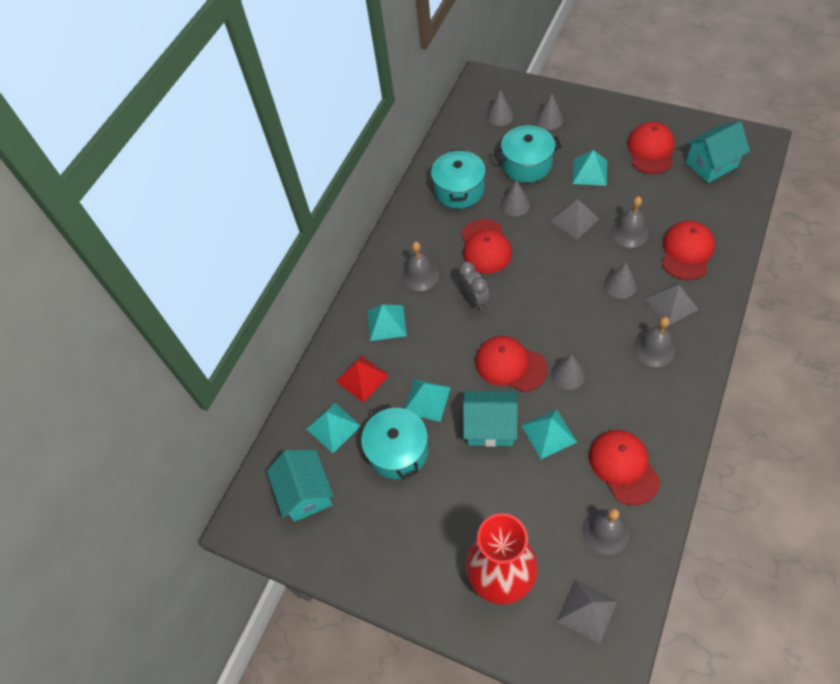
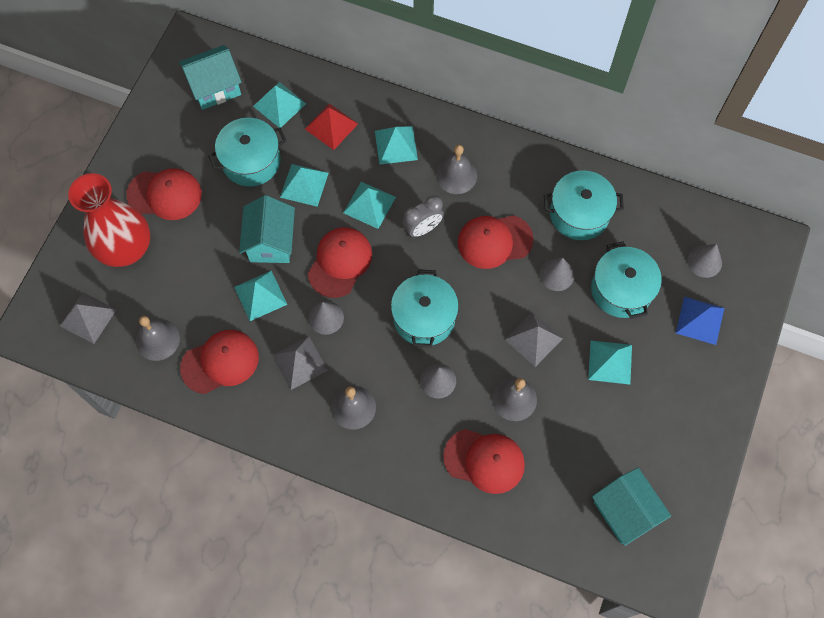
camera: 80 degrees right, 10 degrees up
grey cone [536,94,564,130] -> blue pyramid [676,297,724,345]
red cap [627,122,675,174] -> red cap moved to [126,168,202,220]
grey pyramid [645,283,699,326] -> grey pyramid moved to [272,336,328,390]
none -> turquoise pyramid [343,182,396,229]
none -> turquoise pot [391,269,459,348]

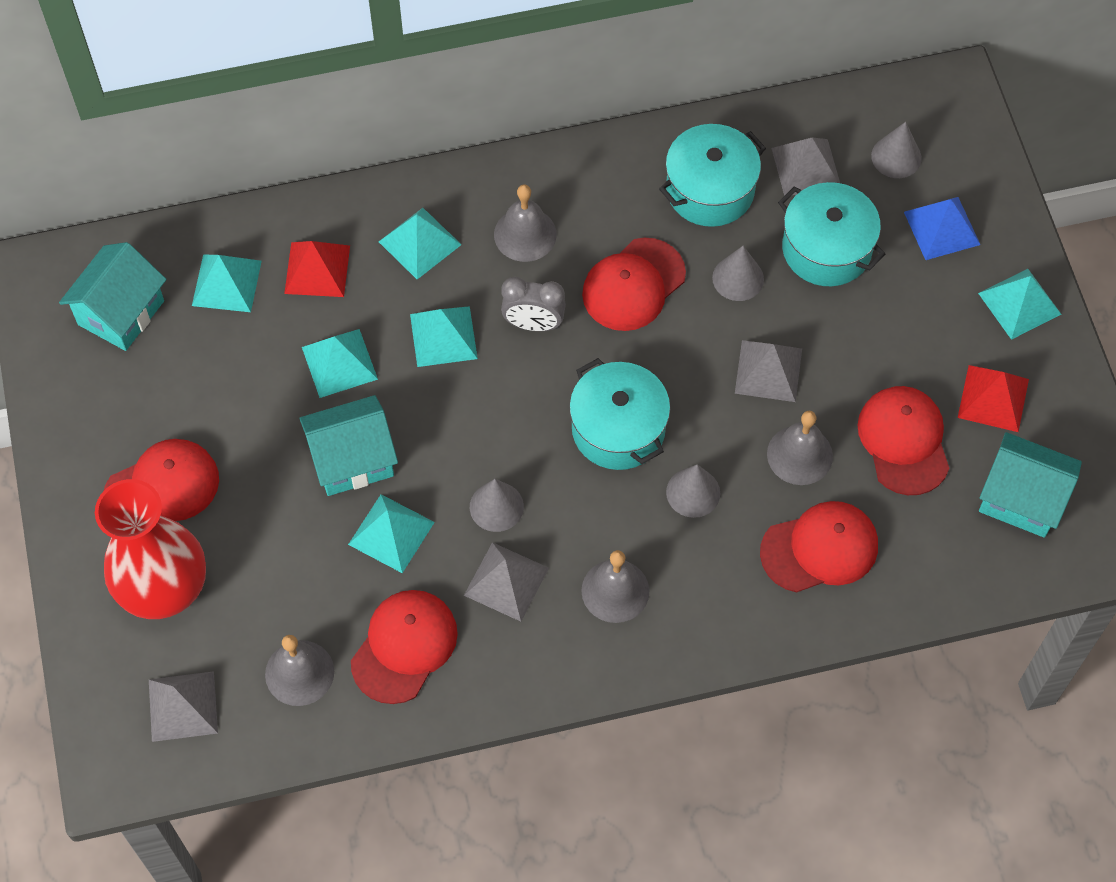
camera: 35 degrees left, 5 degrees down
turquoise pot [208,118,287,187] -> none
turquoise house [239,195,295,263] -> turquoise house turned 75 degrees counterclockwise [299,395,398,496]
red cap [308,227,372,298] -> red cap moved to [858,386,949,495]
grey clock [402,195,444,237] -> grey clock turned 75 degrees clockwise [501,277,566,331]
turquoise pyramid [588,340,632,384] -> turquoise pyramid moved to [978,269,1061,340]
none -> grey pyramid [771,137,840,196]
none -> red pyramid [958,365,1029,432]

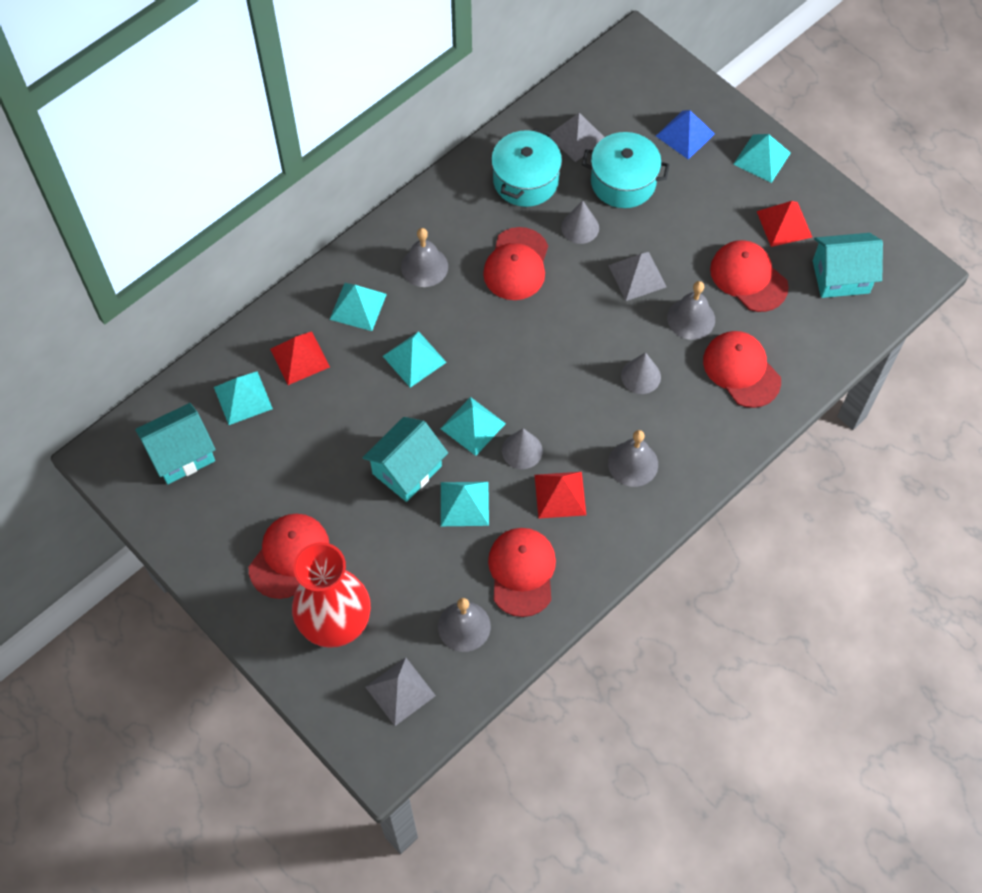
camera: 30 degrees left, 0 degrees up
turquoise house [59,242,166,351] -> turquoise house turned 60 degrees clockwise [135,403,216,484]
turquoise pyramid [302,329,378,398] -> turquoise pyramid moved to [440,397,506,456]
grey pyramid [464,542,549,622] -> red pyramid [535,472,586,519]
grey clock [501,277,566,331] -> none
turquoise pot [569,358,670,470] -> none
red cap [760,501,878,593] -> red cap turned 75 degrees counterclockwise [703,331,781,408]
grey cone [871,122,922,178] -> none

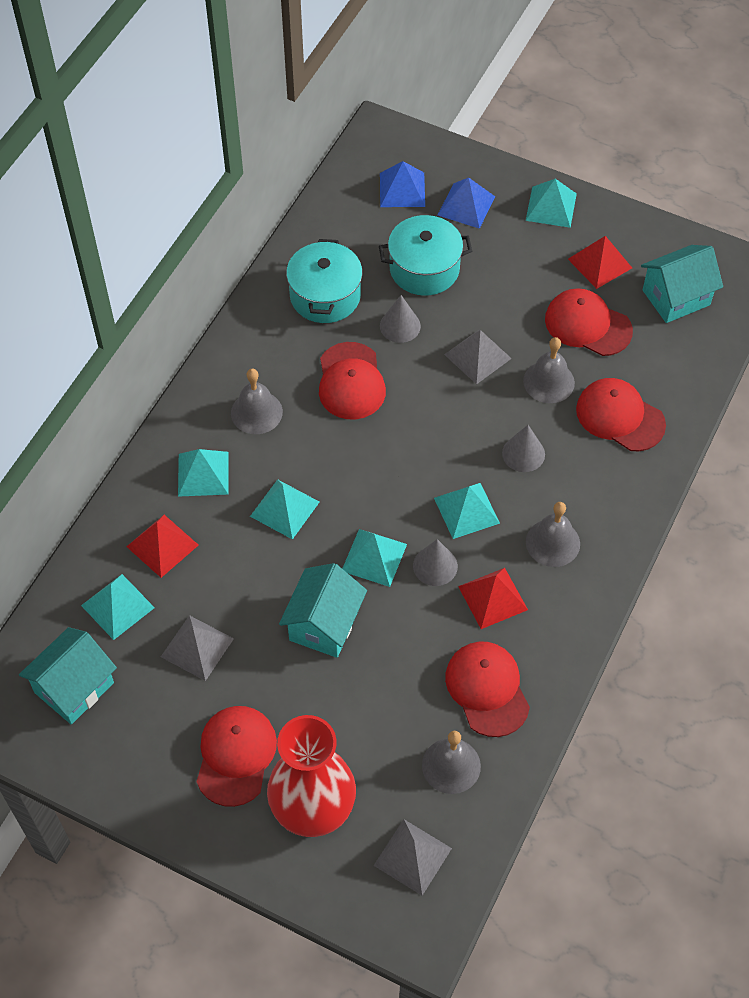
camera: 20 degrees left, 5 degrees down
turquoise pyramid [441,482,489,526] -> turquoise pyramid moved to [434,483,500,539]
grey pyramid [551,113,605,162] -> grey pyramid moved to [161,615,234,681]
none -> blue pyramid [380,161,425,207]

